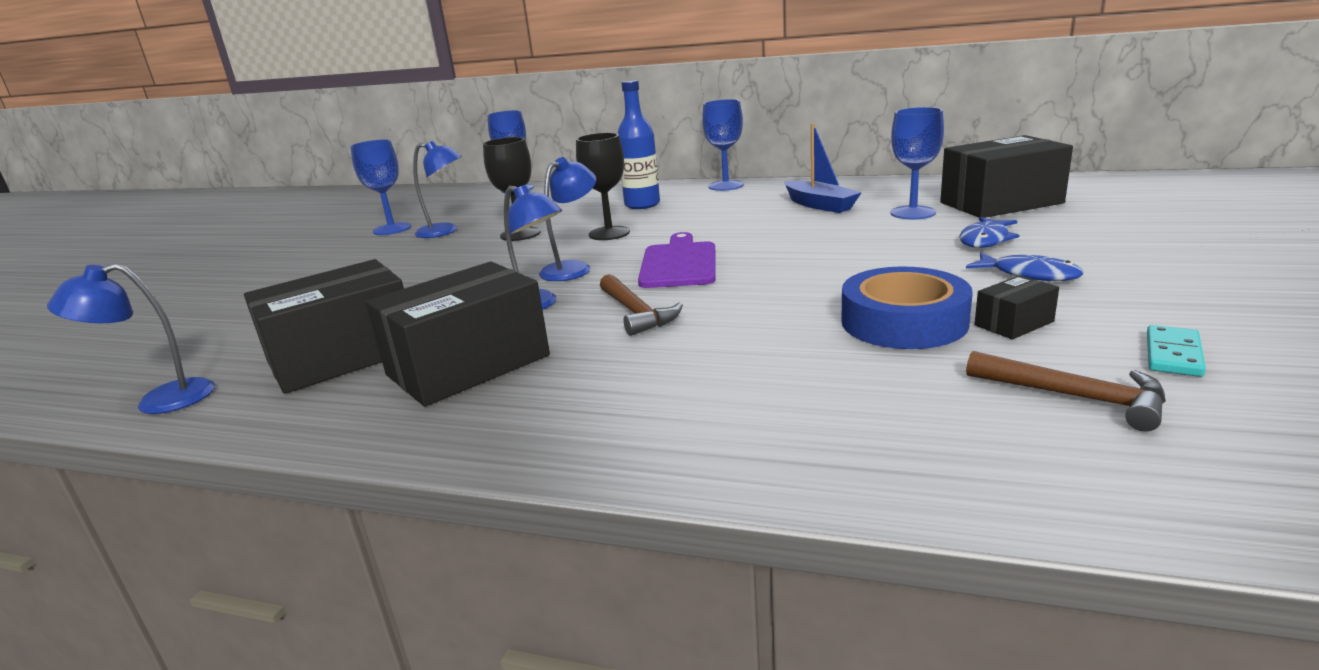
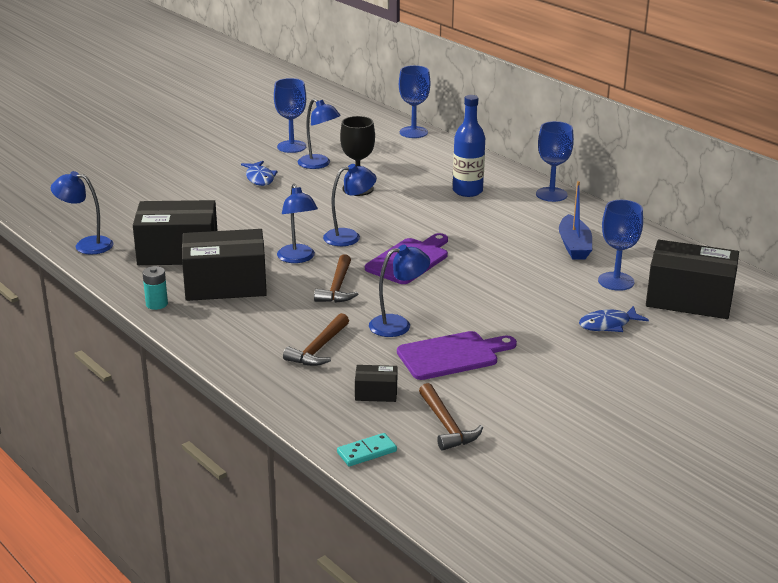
camera: 30 degrees right, 5 degrees up
black goblet [576,133,630,240] -> none
blue tape [841,267,973,349] -> purple cutting board [397,331,517,380]
blue fish [966,253,1084,281] -> blue fish moved to [241,161,277,186]
black box [975,275,1059,339] -> black box moved to [355,365,397,402]
turquoise domino [1147,325,1206,377] -> turquoise domino moved to [337,433,397,466]
none -> turquoise battery [142,266,168,310]
none -> brown hammer [283,313,349,366]
none -> blue lamp [369,245,430,337]

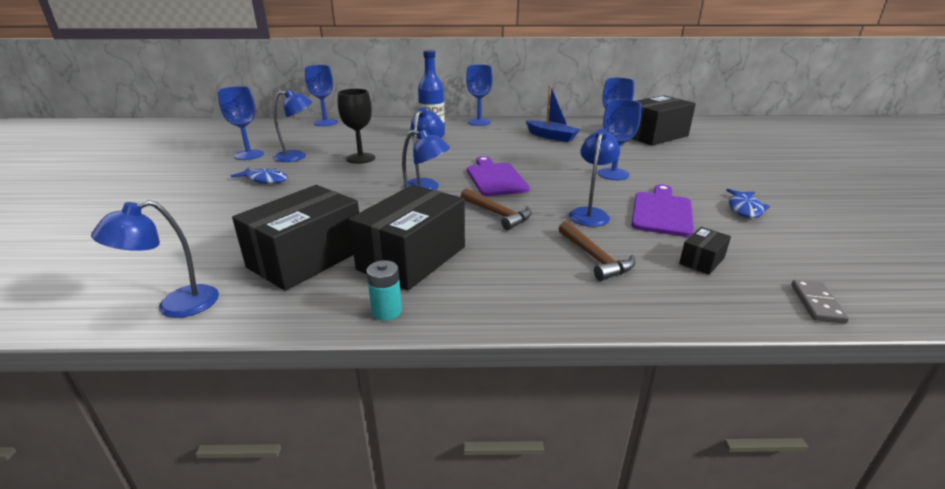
camera: 50 degrees left, 0 degrees up
turquoise domino [337,433,397,466] -> grey domino [791,280,849,323]
brown hammer [419,383,483,451] -> none
blue fish [579,306,649,332] -> blue fish moved to [726,189,770,218]
none -> blue goblet [598,99,641,180]

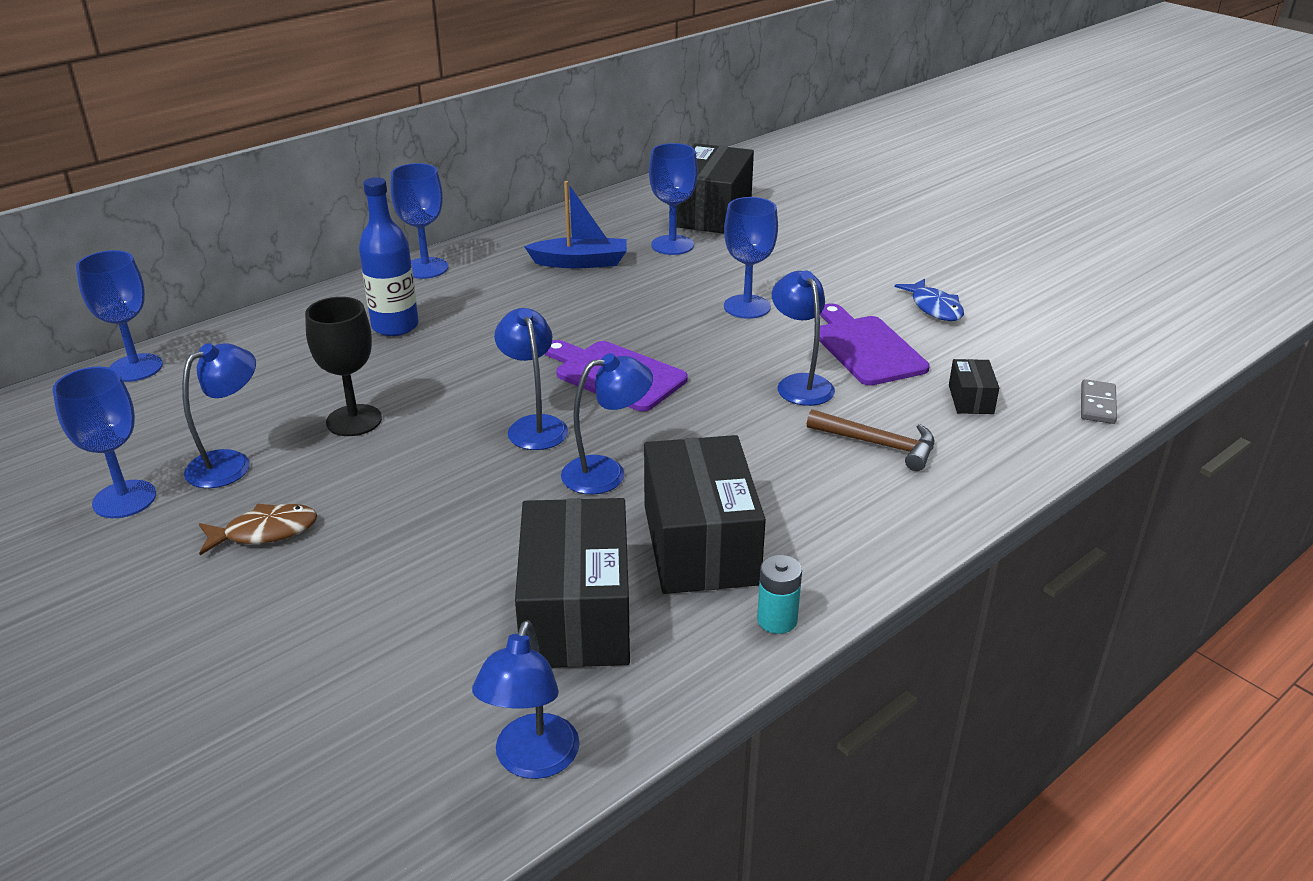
camera: 40 degrees left, 5 degrees up
blue fish [231,168,288,184] -> brown fish [199,504,318,555]
brown hammer [461,188,532,230] -> none
grey domino [791,280,849,323] -> grey domino turned 45 degrees clockwise [1081,379,1117,424]

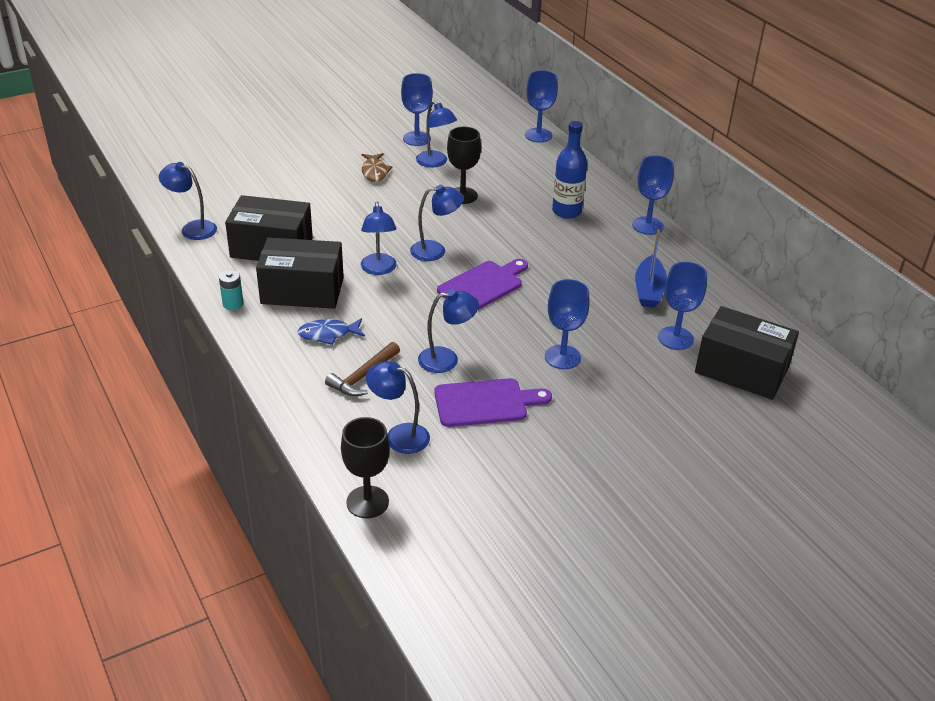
camera: 100 degrees right, 5 degrees up
blue fish [895,278,964,321] -> blue fish moved to [297,318,365,345]
black box [949,359,999,414] -> blue lamp [366,361,430,454]
grey domino [1081,379,1117,424] -> black goblet [341,417,390,518]

